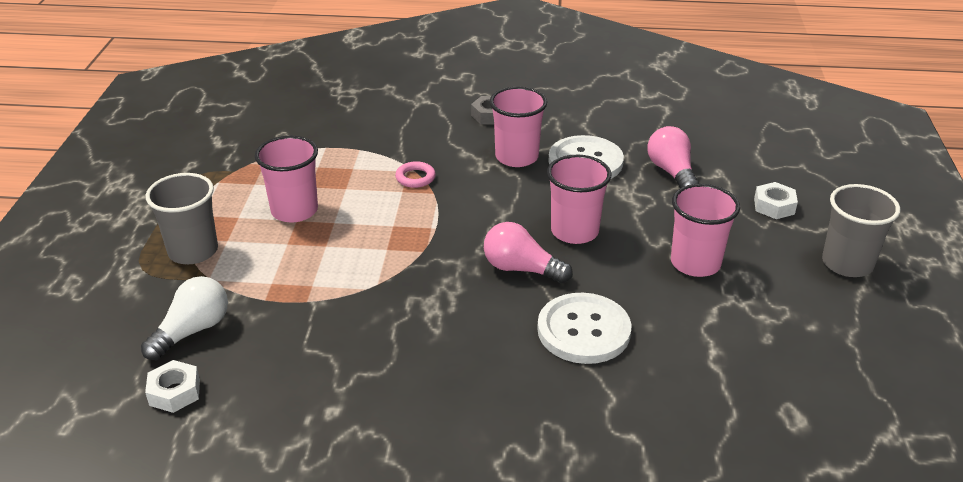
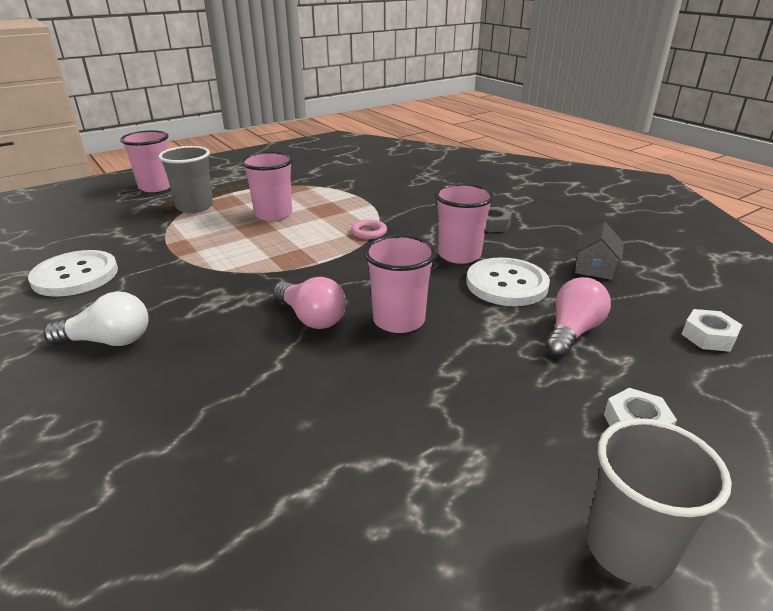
camera: 50 degrees right, 5 degrees down
white light bulb [141,276,228,360] -> white light bulb moved to [43,292,149,346]
white nut [145,360,200,413] -> white nut moved to [682,309,742,352]
pink light bulb [484,222,573,283] -> pink light bulb turned 150 degrees clockwise [273,277,346,329]
white button [537,293,631,364] -> white button moved to [28,250,118,297]
pink cup [671,184,740,277] -> pink cup moved to [120,130,170,192]
none -> grey house [574,222,624,280]

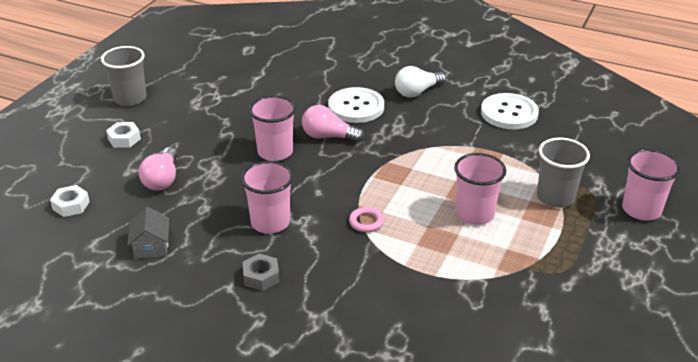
camera: 150 degrees right, 5 degrees up
white button [467,257,550,306] -> white button moved to [328,87,384,123]

